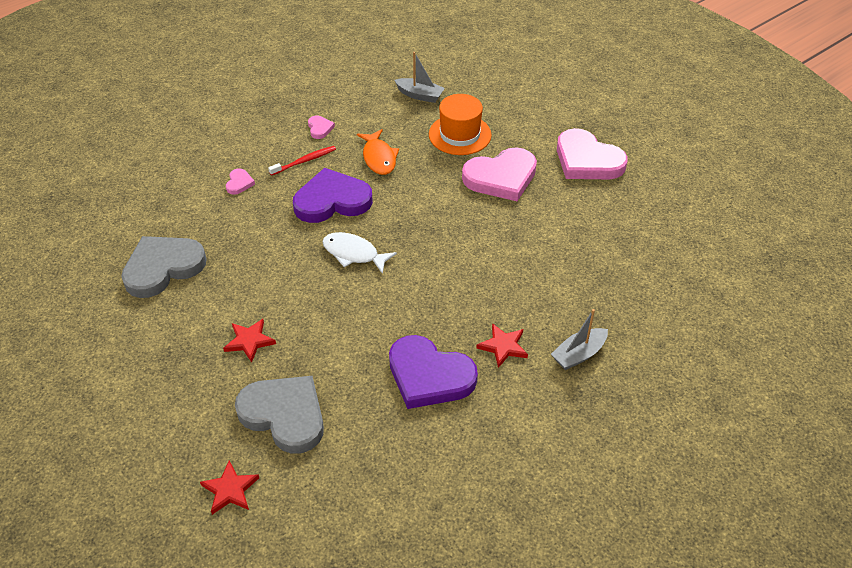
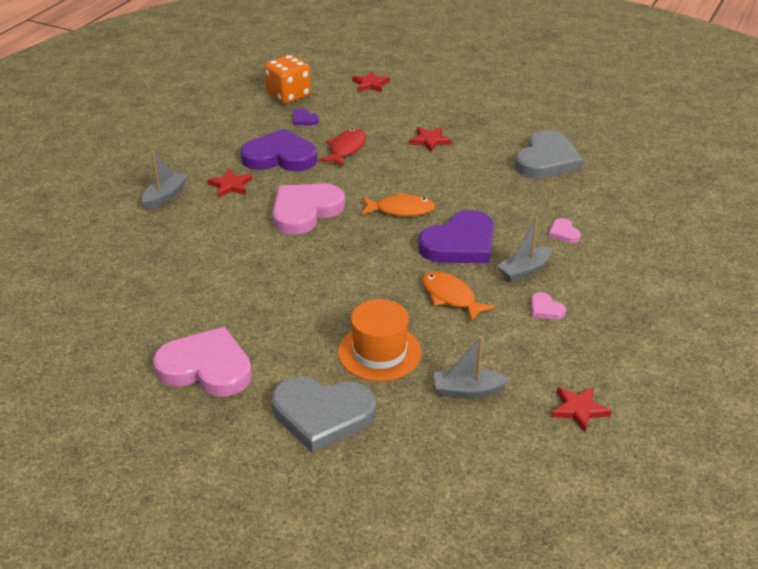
camera: 155 degrees right, 10 degrees down
grey heart [235,376,324,454] -> grey heart moved to [272,377,376,453]
red toothbrush [268,146,336,176] -> grey boat [497,216,552,282]
white fish [322,232,397,274] -> orange fish [361,192,435,216]
pink heart [462,148,537,201] -> pink heart moved to [272,183,345,235]
none -> orange dice [264,55,311,104]
none -> purple heart [293,108,319,125]
none -> red fish [319,129,366,167]
none -> red star [551,386,612,432]

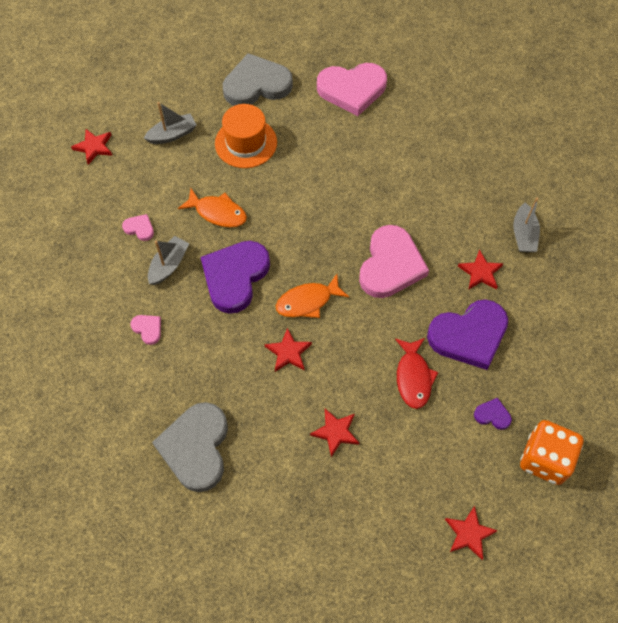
camera: 155 degrees right, 25 degrees up
none -> red star [265,328,312,372]

